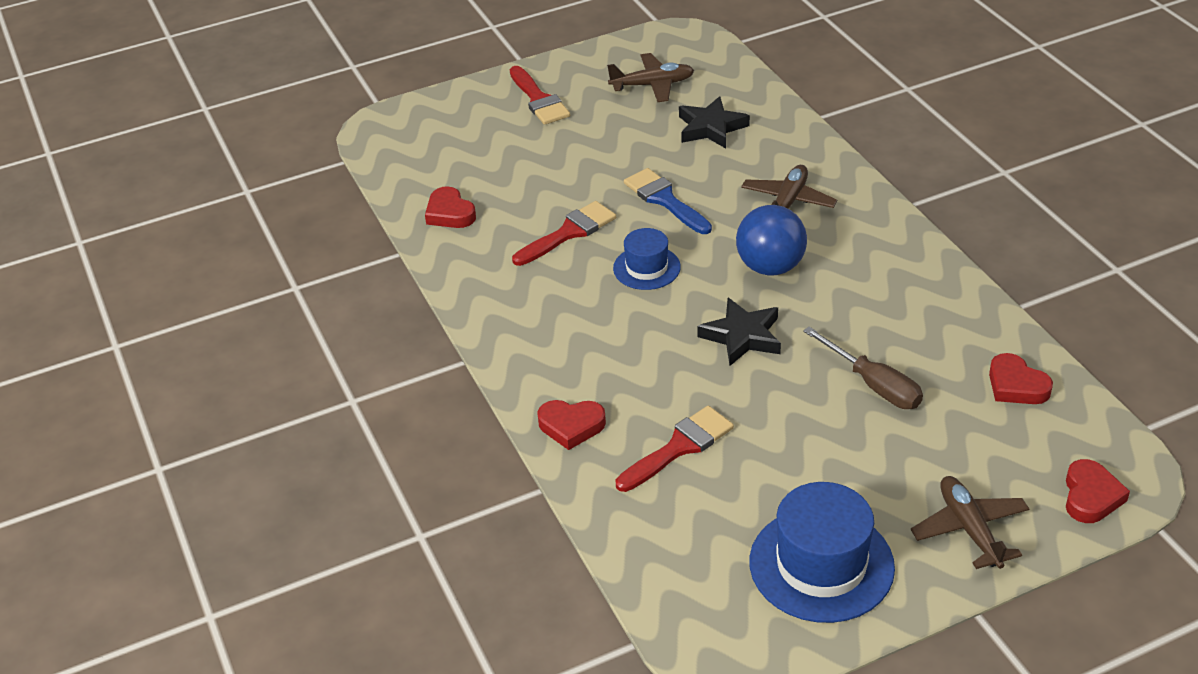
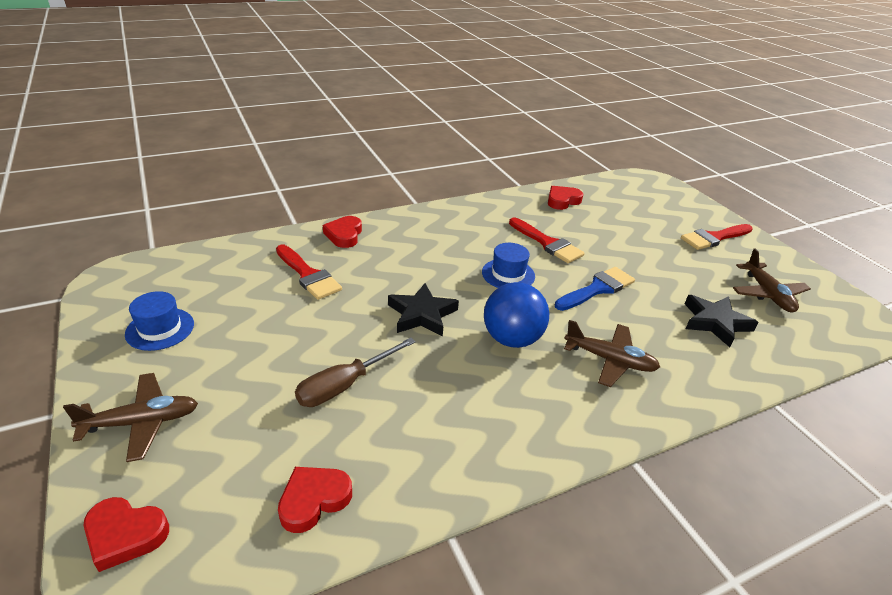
camera: 85 degrees right, 5 degrees down
blue hat [750,482,895,623] -> blue hat [125,291,194,351], size x0.58

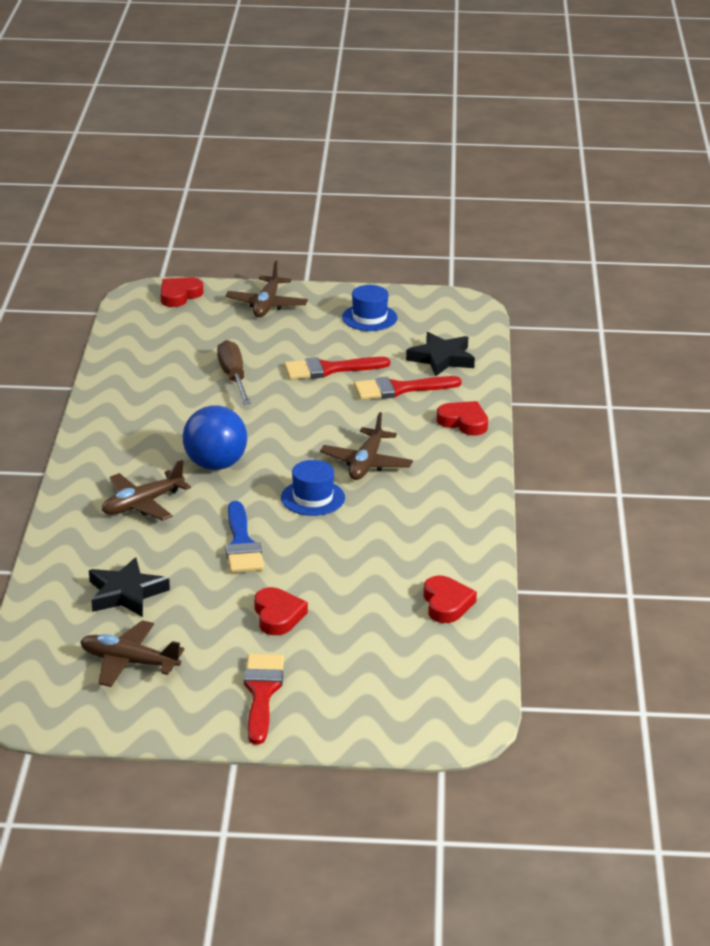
camera: 120 degrees right, 5 degrees down
red heart [278,467,352,533] -> red heart moved to [254,587,308,635]
black star [388,283,459,336] -> black star moved to [406,332,475,376]
red brush [509,217,585,263] -> red brush moved to [284,357,390,380]
none -> brown plane [320,412,413,480]

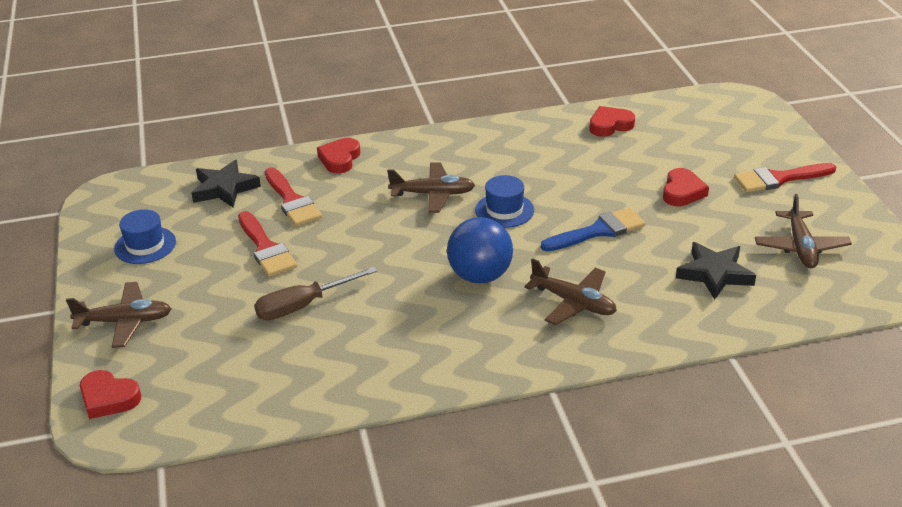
camera: 105 degrees left, 5 degrees up
red heart [254,587,308,635] -> red heart turned 135 degrees clockwise [663,168,709,206]

